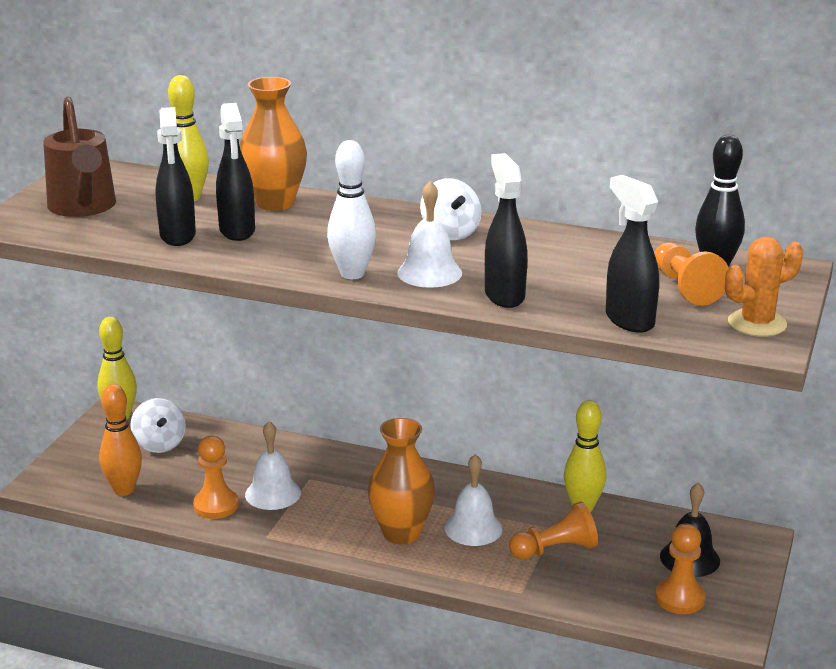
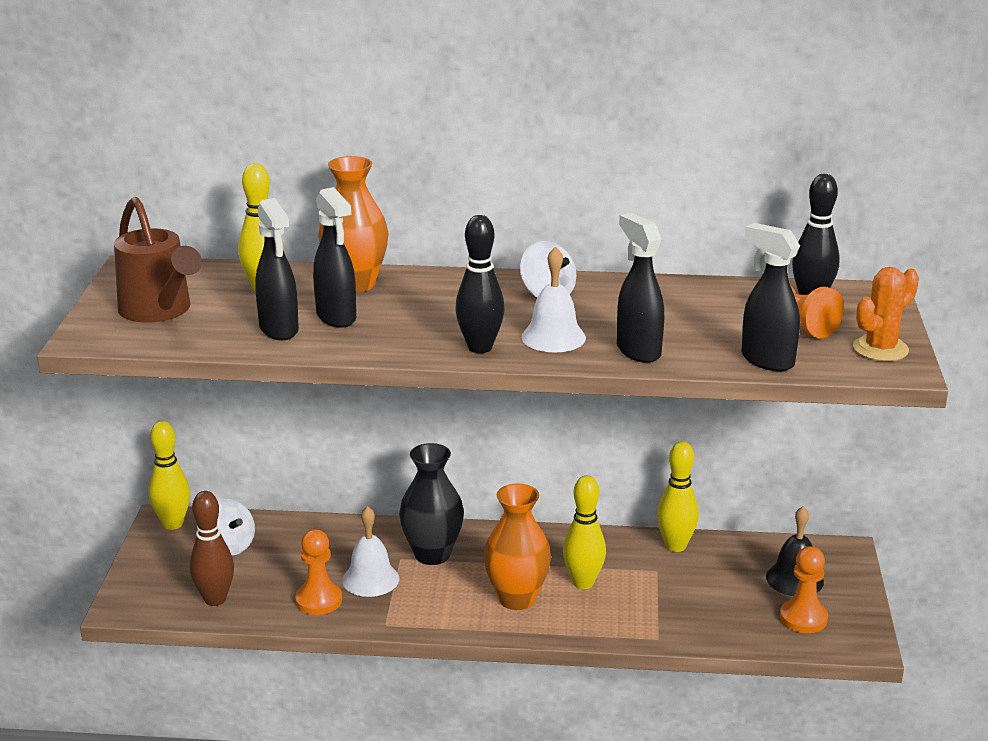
camera: 15 degrees left, 0 degrees up
orange bowling pin [99,384,142,496] -> brown bowling pin [190,491,234,606]
white bowling pin [327,140,376,279] -> black bowling pin [455,215,505,353]
white bell [445,454,503,546] -> yellow bowling pin [563,475,606,589]
orange pawn [509,501,598,559] -> none
none -> black vase [399,443,464,565]

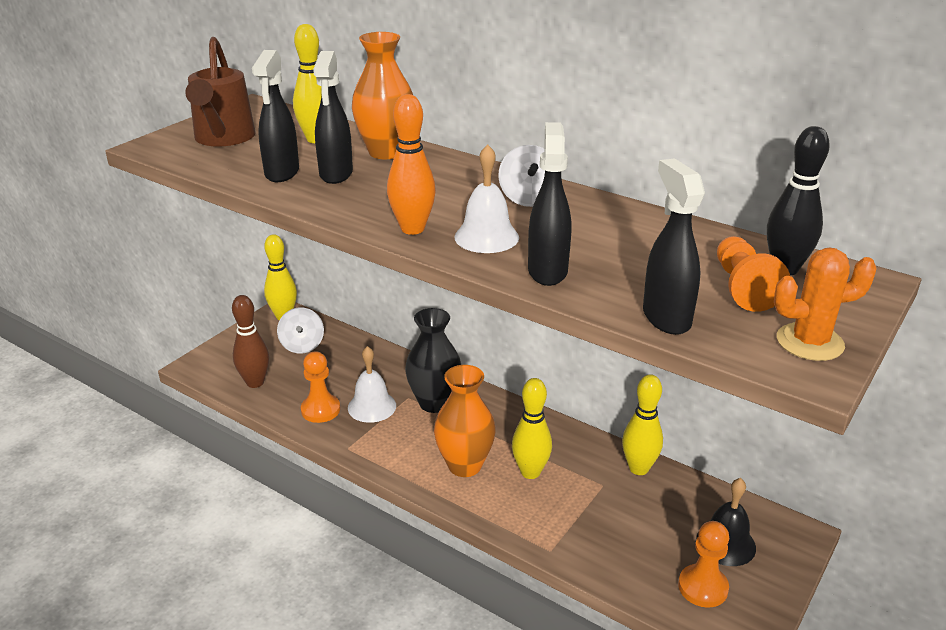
camera: 30 degrees right, 5 degrees up
black bowling pin [455,215,505,353] -> orange bowling pin [387,94,436,235]

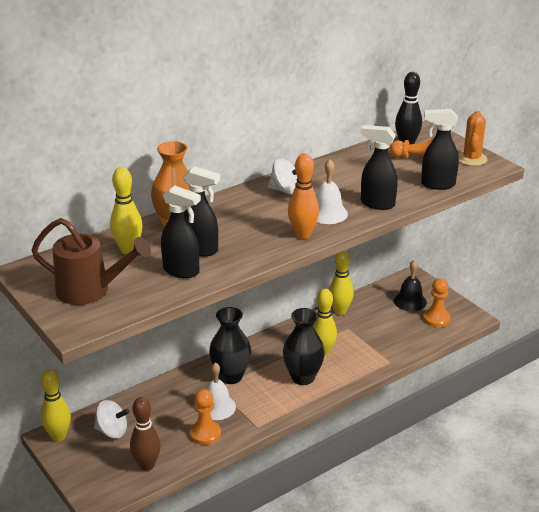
camera: 70 degrees left, 0 degrees up
orange vase [434,365,496,477] -> black vase [283,308,325,385]

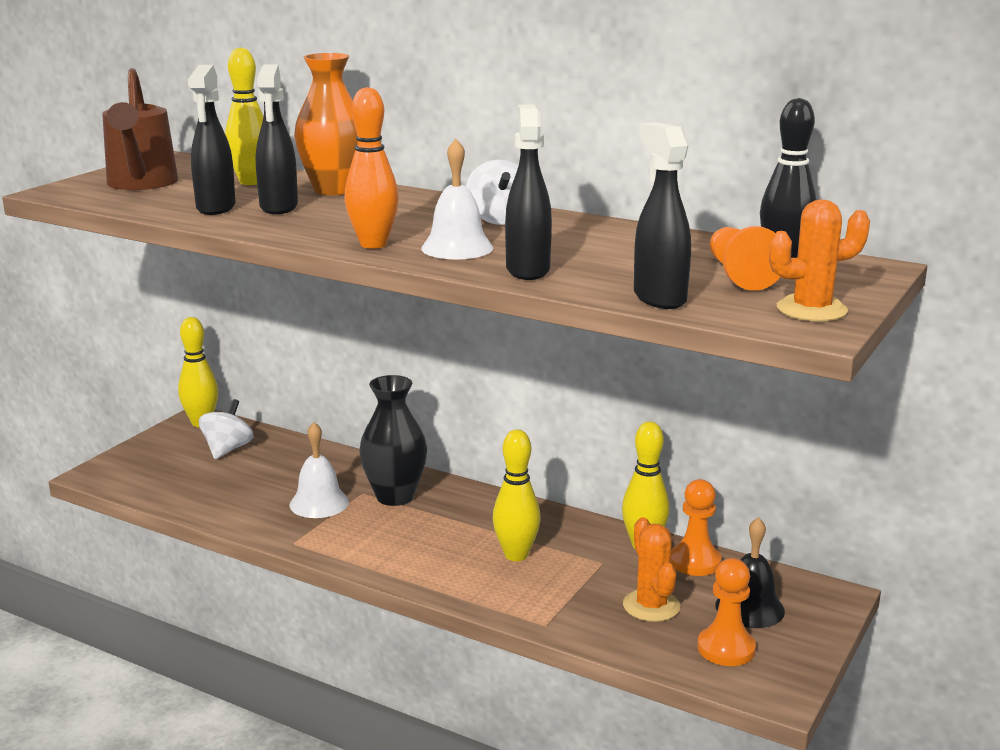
camera: 65 degrees right, 10 degrees down
white spinning top [94,400,130,438] -> white spinning top turned 150 degrees counterclockwise [199,399,253,459]
brown bowling pin [130,397,161,471] -> none
orange pawn [190,389,221,445] -> orange pawn moved to [670,479,722,576]
black vase [283,308,325,385] -> none
none -> orange cactus [623,517,680,622]

